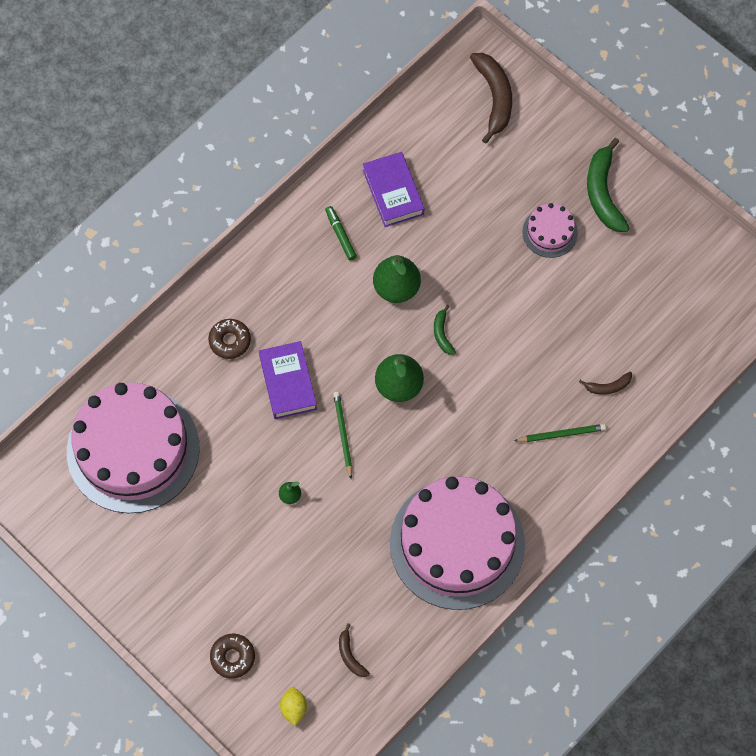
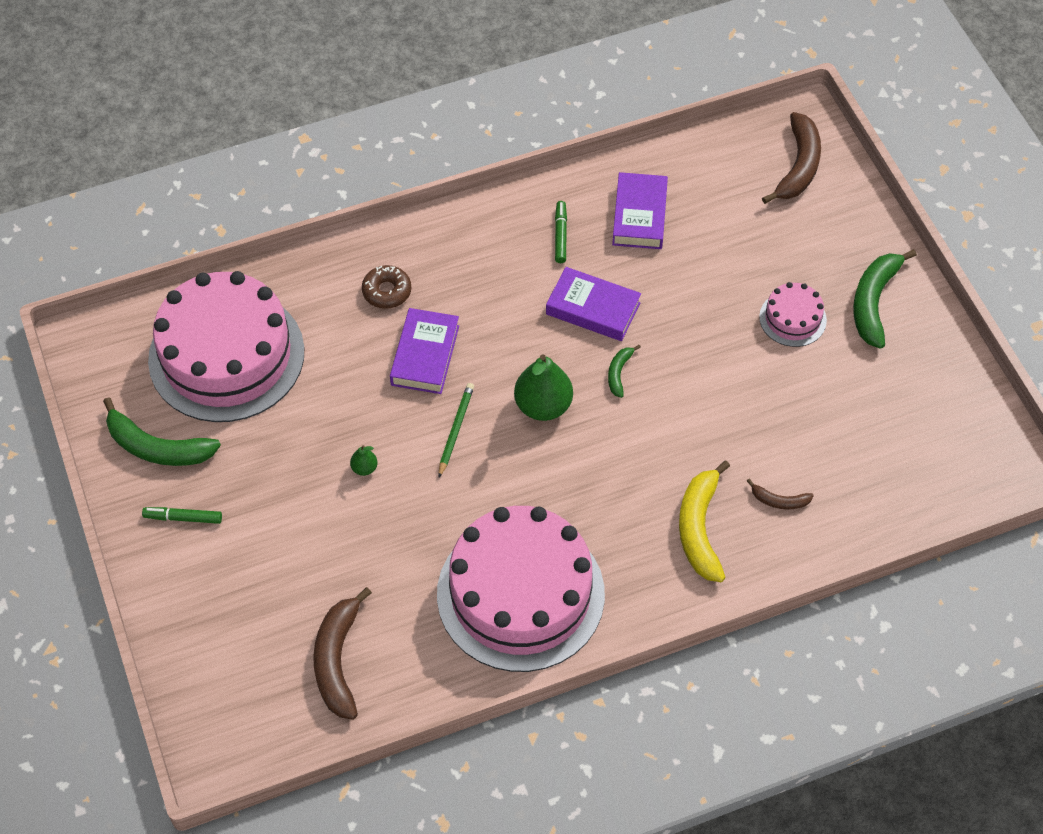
camera: 25 degrees right, 10 degrees down
brown donut [210,634,255,679] -> none
yellow lemon [280,687,307,726] -> none
brown banana [339,623,370,677] -> brown banana [313,587,372,720], size x1.99
green pear [373,255,421,303] -> purple book [546,267,641,341]
green pencil [514,424,606,442] -> yellow banana [679,460,730,582]
none -> green banana [103,397,221,466]
none -> green marker [142,507,222,524]

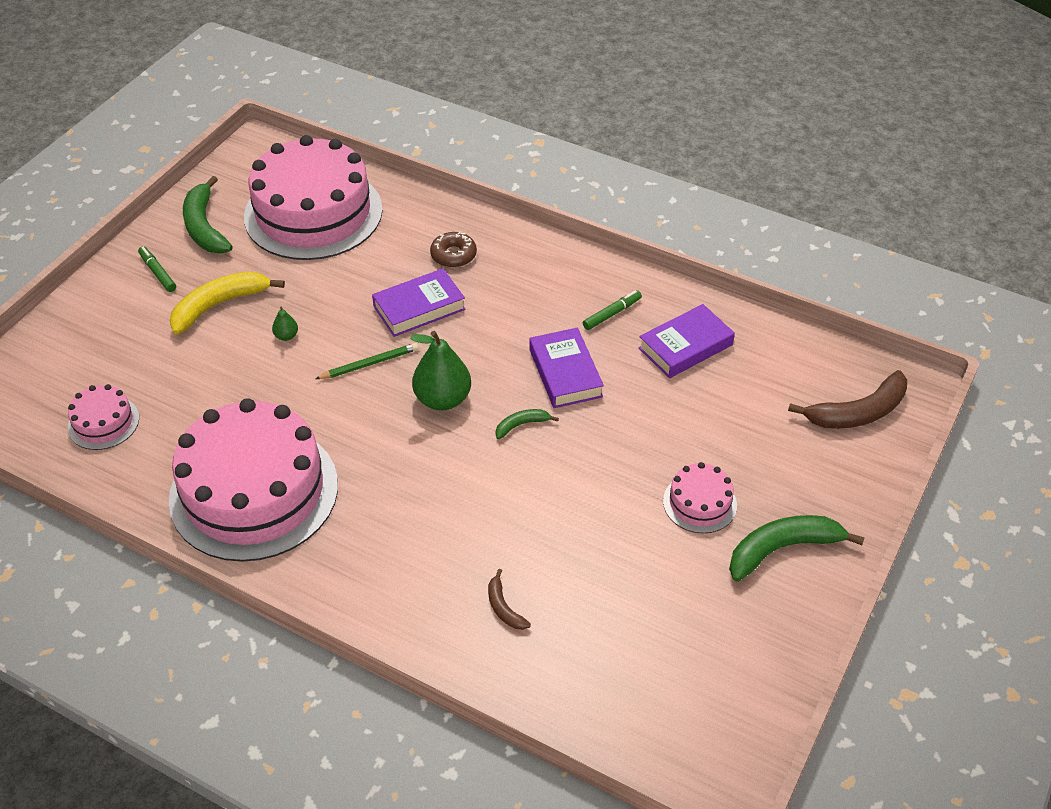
camera: 50 degrees right, 10 degrees down
brown banana [313,587,372,720] -> pink cake [68,384,139,450]
yellow banana [679,460,730,582] -> yellow banana moved to [170,271,285,334]

